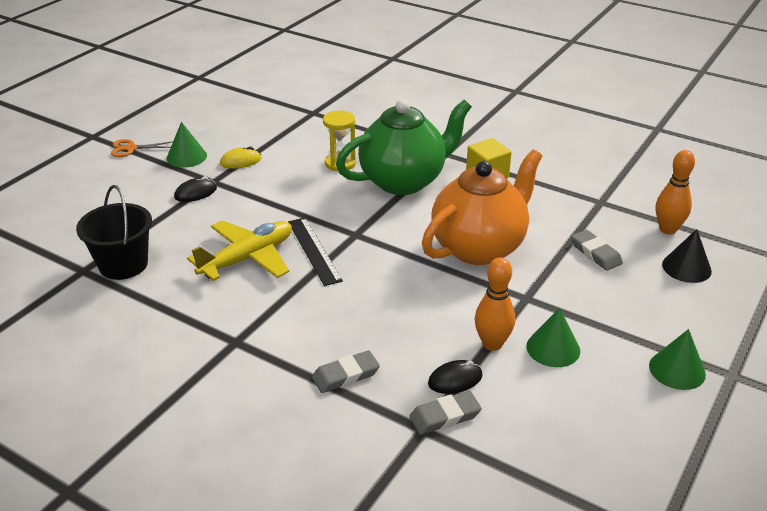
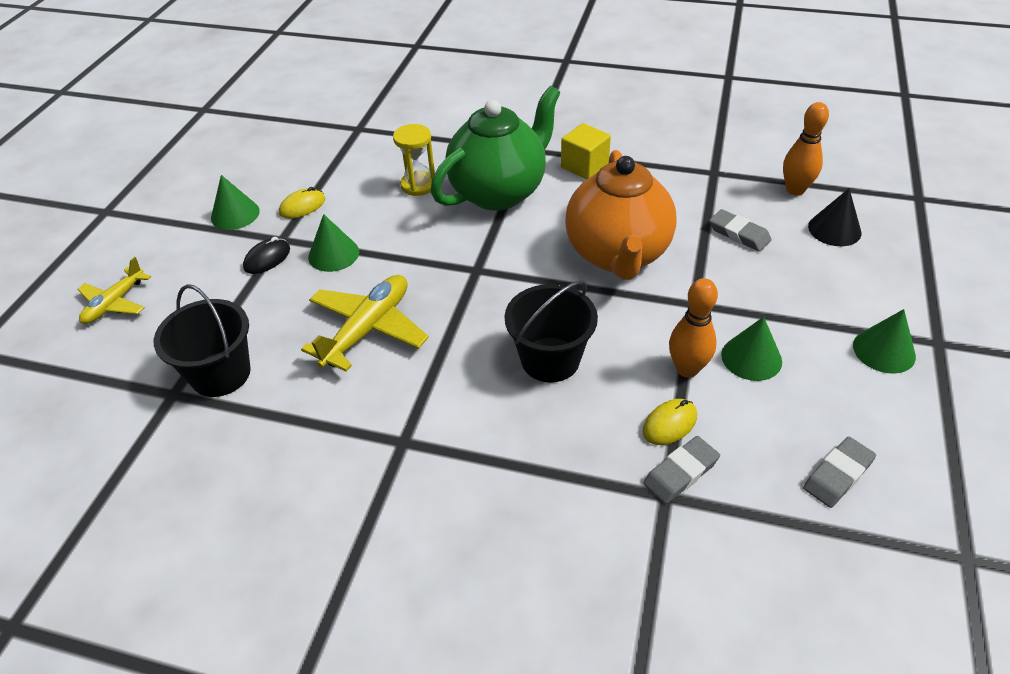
camera: 15 degrees left, 10 degrees up
orange scissors [111,139,173,157] -> none
black ruler [288,218,343,286] -> none
grey eraser [312,350,380,393] -> grey eraser moved to [803,437,876,508]
orange teapot [422,149,542,265] -> orange teapot turned 150 degrees clockwise [565,150,677,280]
black mouse [428,360,483,394] -> yellow mouse [643,399,697,445]
none -> yellow plane [77,257,151,324]
none -> green cone [308,214,359,272]
none -> black bucket [505,281,598,383]

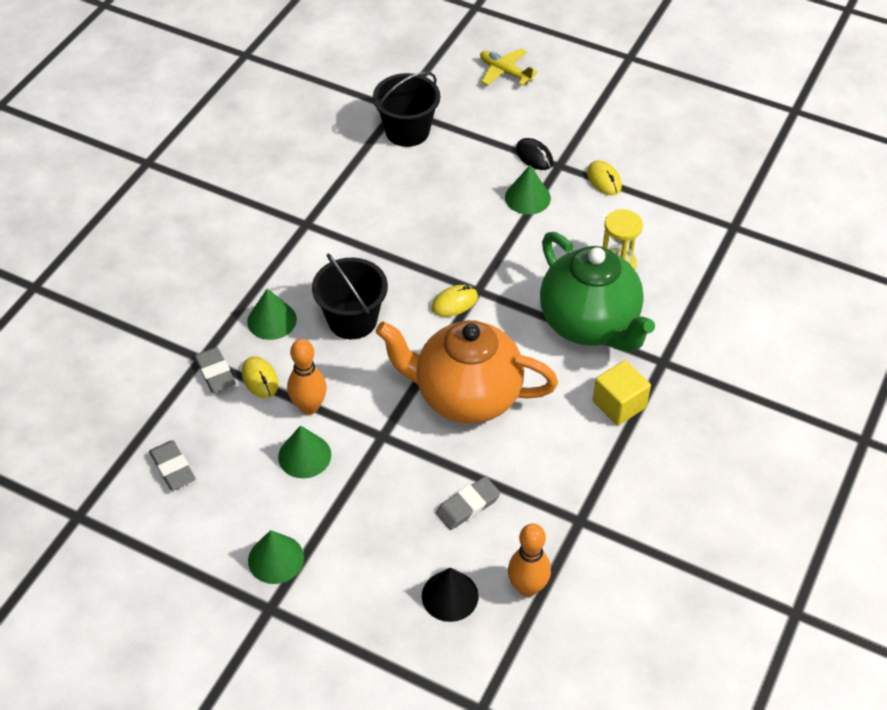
camera: 100 degrees right, 5 degrees up
green cone [211,175,260,230] -> green cone moved to [247,288,297,340]
yellow plane [301,275,429,372] -> none
none -> yellow mouse [431,285,478,317]

